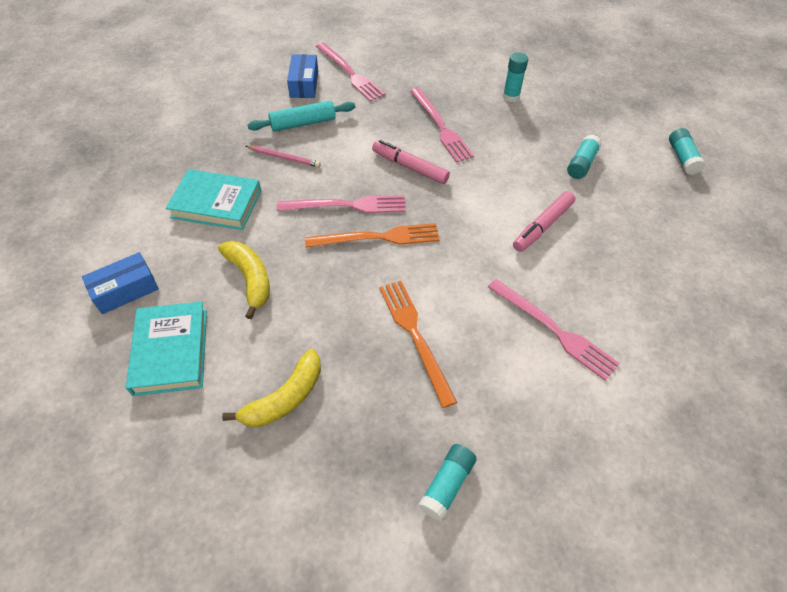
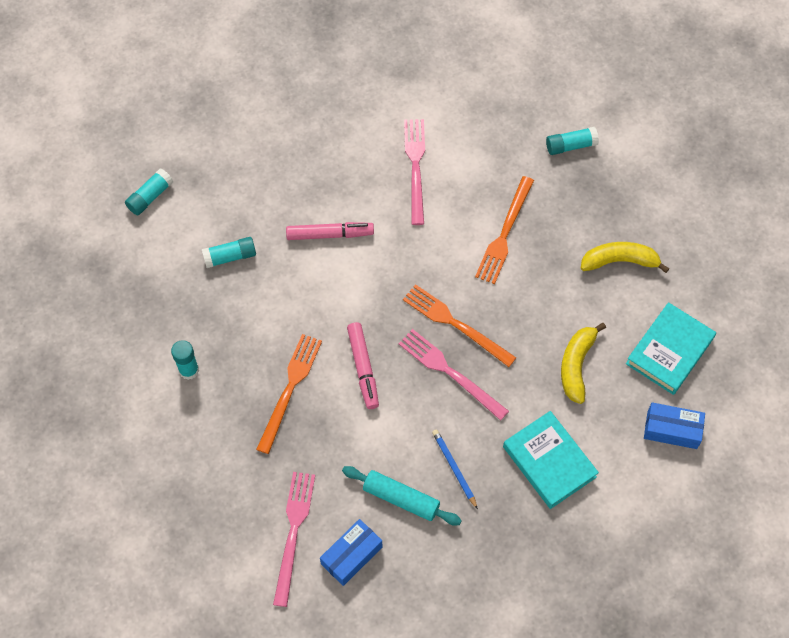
camera: 135 degrees left, 10 degrees up
pink pencil [246,146,321,167] -> blue pencil [432,429,478,509]
pink fork [410,88,474,163] -> orange fork [256,334,322,454]

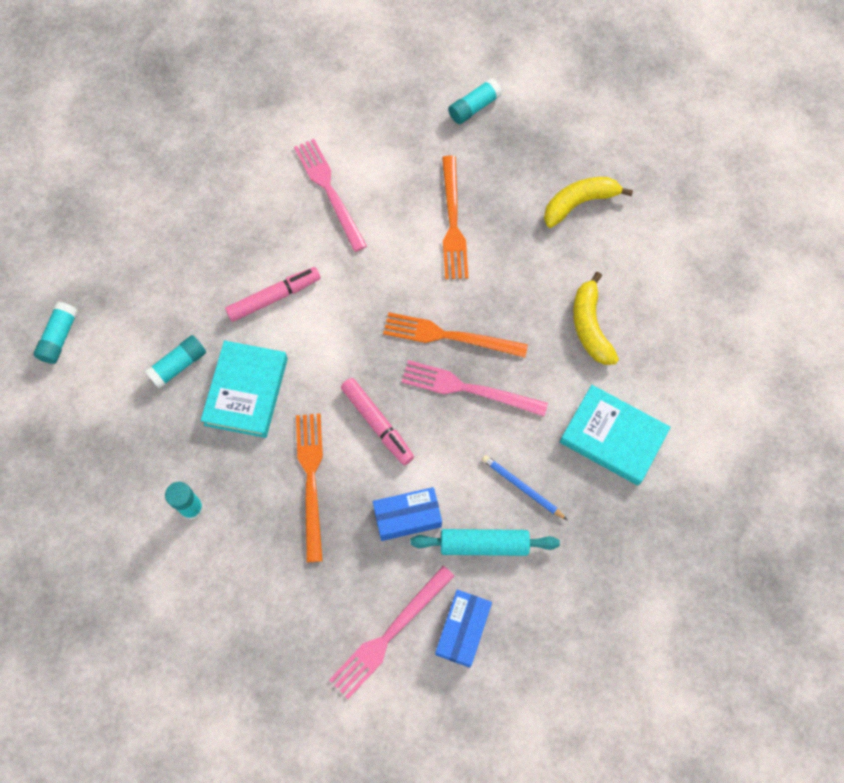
camera: 25 degrees left, 5 degrees up
pink fork [273,472,315,607] -> pink fork turned 120 degrees counterclockwise [329,566,455,699]
turquoise book [626,302,716,395] -> turquoise book moved to [201,341,288,438]
blue box [644,402,705,449] -> blue box moved to [373,487,442,541]

